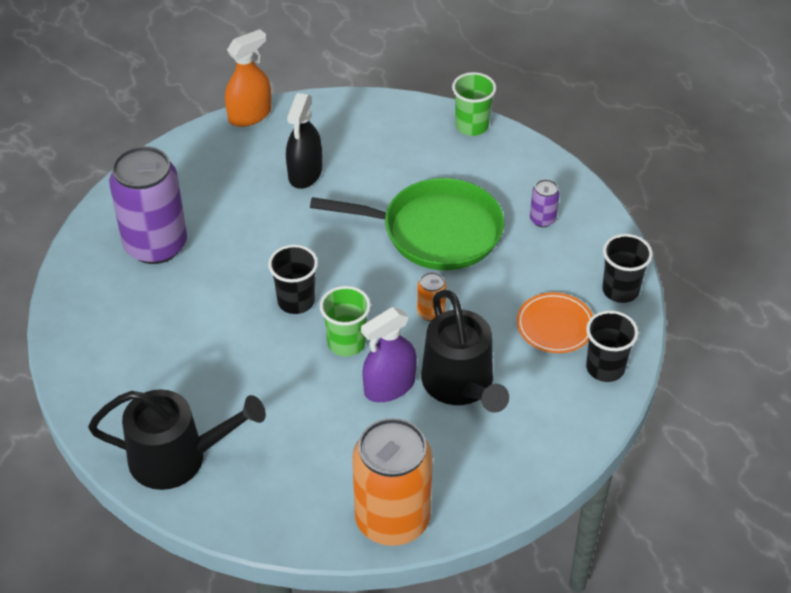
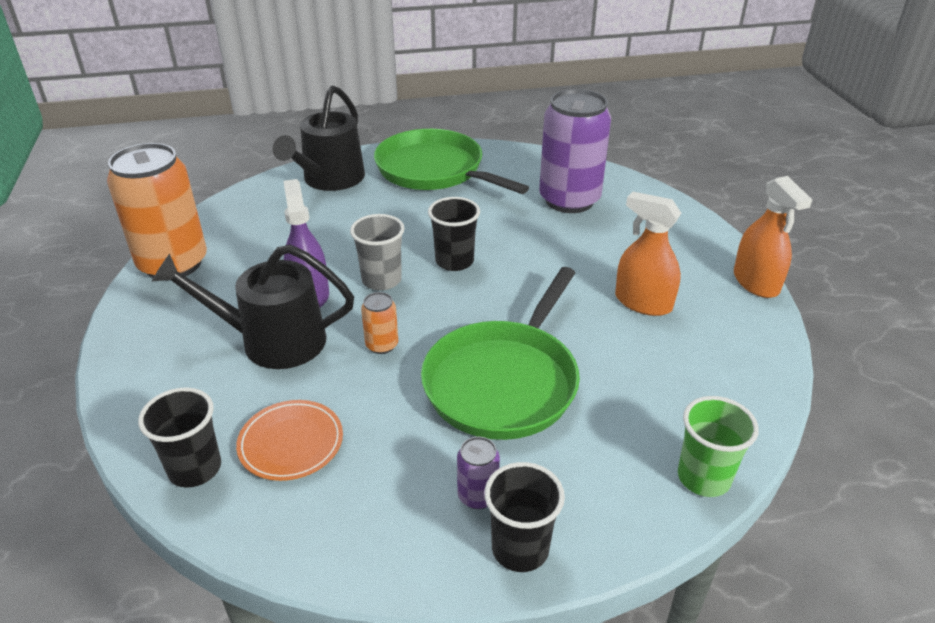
camera: 110 degrees right, 10 degrees down
black spray bottle [286,93,322,189] -> orange spray bottle [615,192,681,316]
green cup [320,286,371,357] -> grey cup [350,214,405,291]
black cup [602,234,653,303] -> black cup moved to [484,462,565,572]
none -> green pan [374,129,529,194]

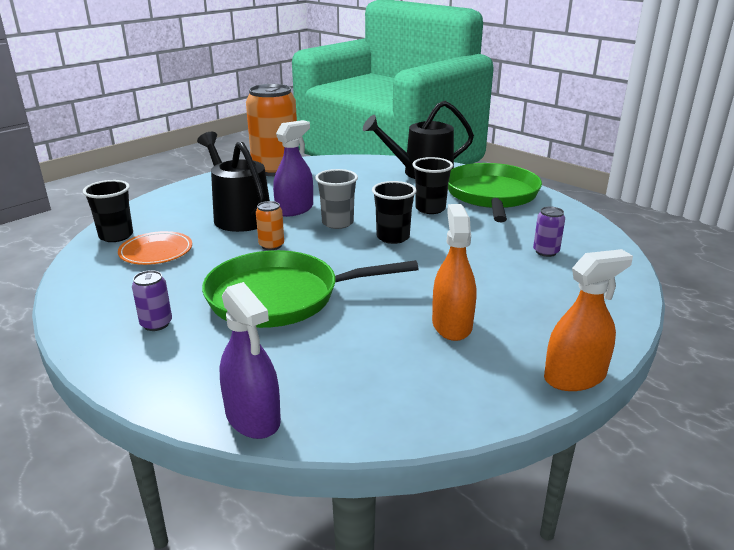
camera: 55 degrees right, 10 degrees down
black cup [484,462,565,572] -> black cup moved to [413,157,453,214]
purple can [539,89,611,213] -> purple can [533,206,565,257], size x0.42
green cup [678,396,759,497] -> purple spray bottle [219,282,281,439]
orange spray bottle [734,176,812,298] -> orange spray bottle turned 150 degrees counterclockwise [544,249,633,391]

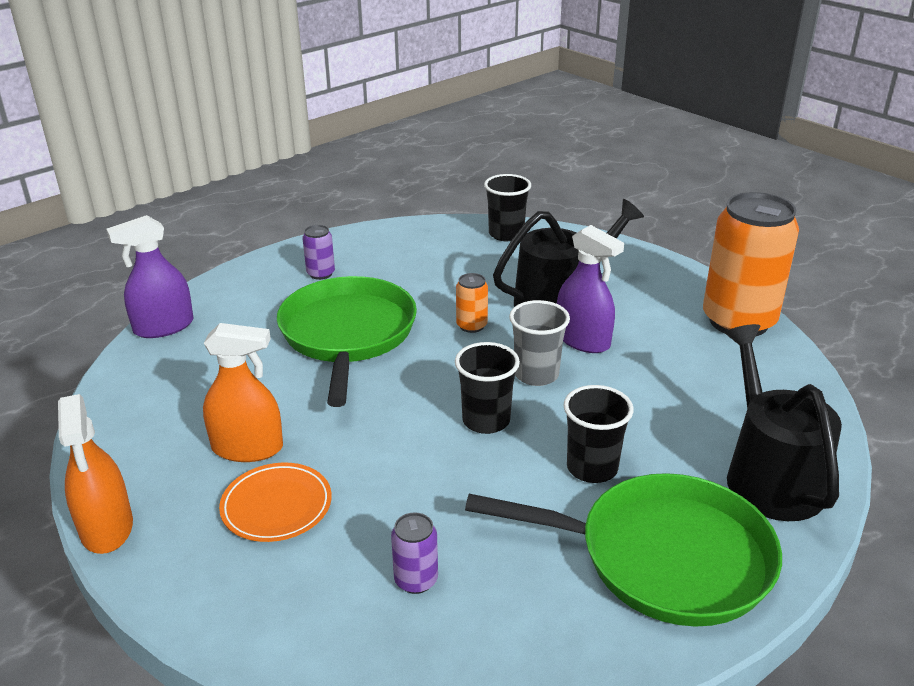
camera: 95 degrees right, 5 degrees up
orange plate [118,231,192,265] -> orange plate moved to [219,463,332,542]

